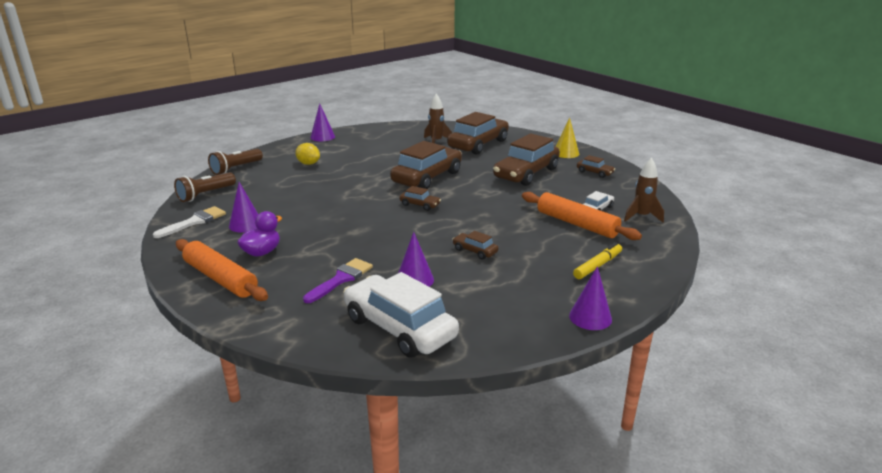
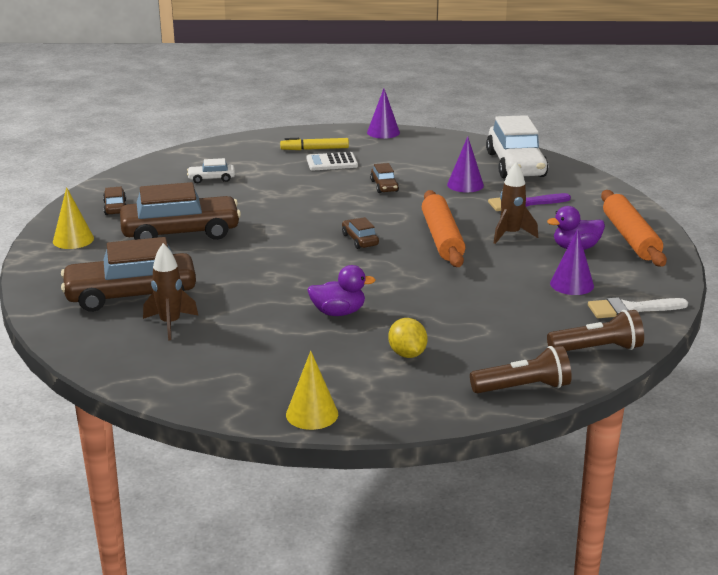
camera: 140 degrees left, 0 degrees up
purple cone [310,103,335,141] -> yellow cone [286,351,338,430]
brown car [390,141,462,189] -> none
orange rolling pin [522,192,642,240] -> orange rolling pin moved to [422,190,466,267]
brown rocket [624,158,664,223] -> brown rocket moved to [494,162,538,244]
none -> white calculator [306,152,358,171]
none -> purple duck [307,265,376,316]

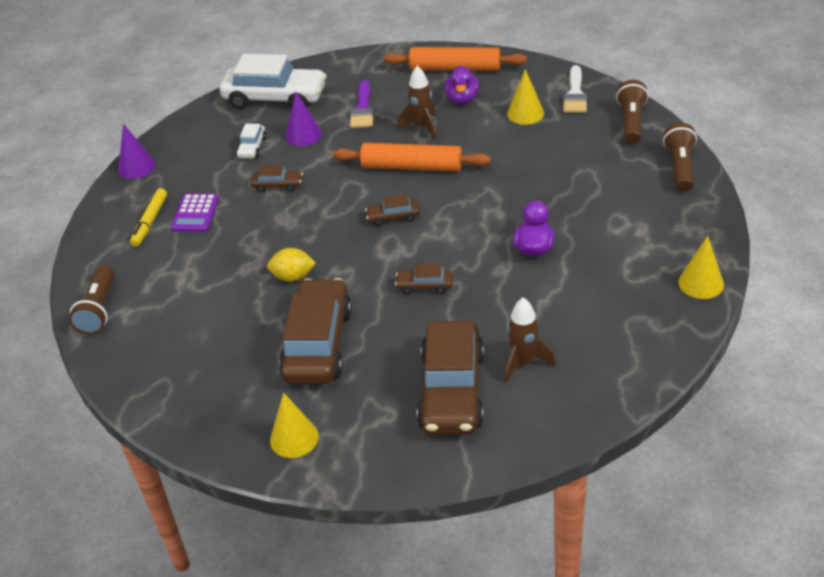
camera: 70 degrees left, 15 degrees up
brown car [103,187,126,215] -> brown car moved to [395,264,453,295]
white car [187,158,235,183] -> white car moved to [237,124,266,159]
white calculator [306,152,358,171] -> purple calculator [171,194,219,232]
yellow lemon [388,318,427,358] -> yellow lemon moved to [267,248,316,282]
purple cone [550,229,594,295] -> yellow cone [507,69,544,125]
none -> brown flashlight [69,265,115,335]

